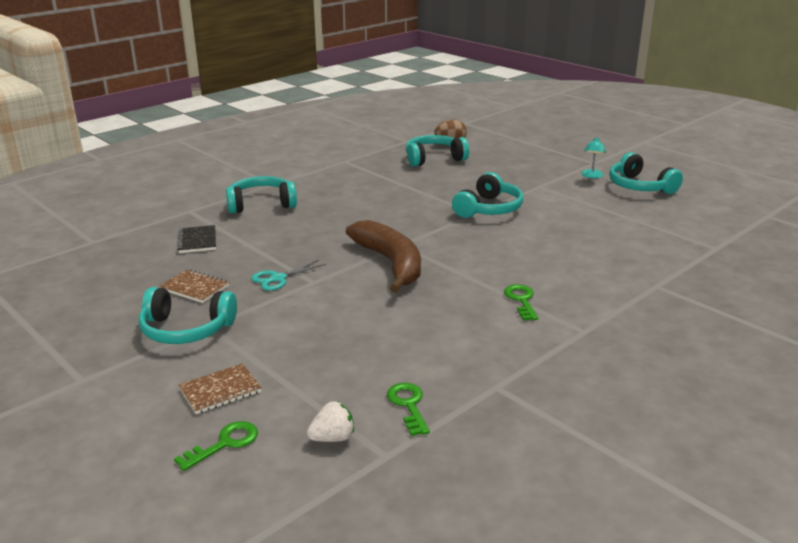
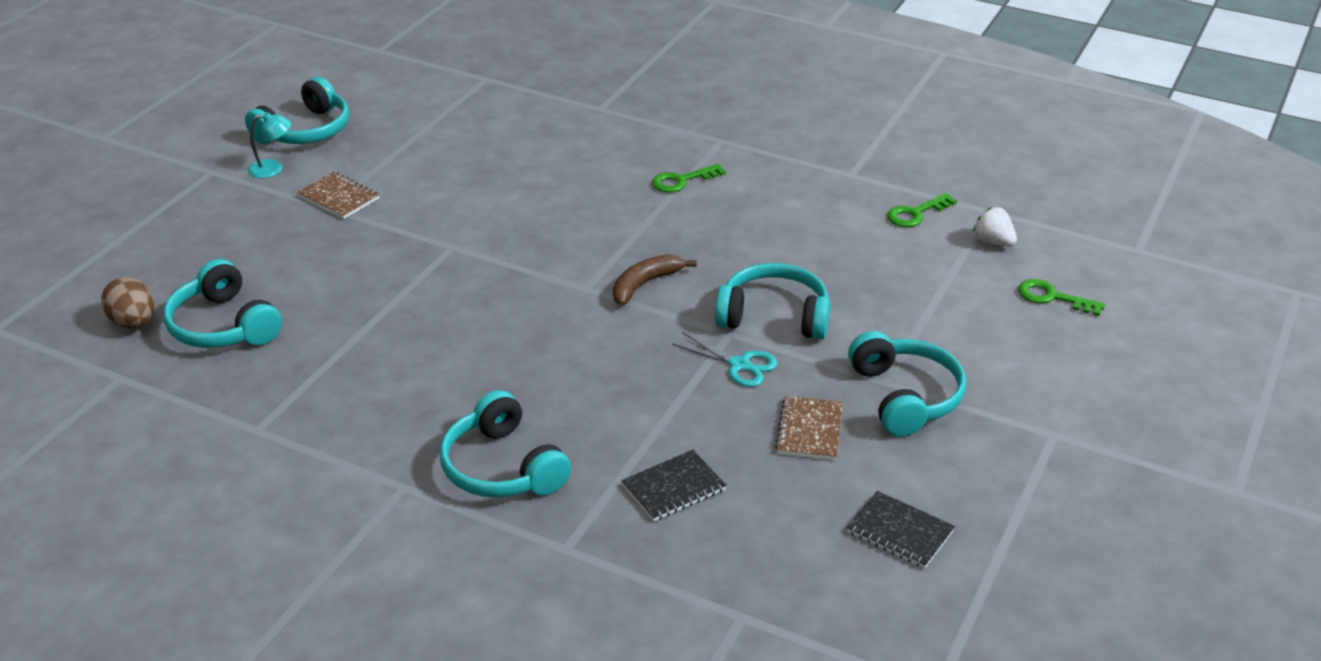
camera: 110 degrees left, 10 degrees up
brown notebook [179,364,262,414] -> brown notebook moved to [297,172,380,219]
brown banana [346,220,421,293] -> brown banana [613,254,697,305], size x0.54
turquoise headphones [452,172,523,218] -> turquoise headphones moved to [715,263,830,340]
none -> black notebook [847,491,955,568]

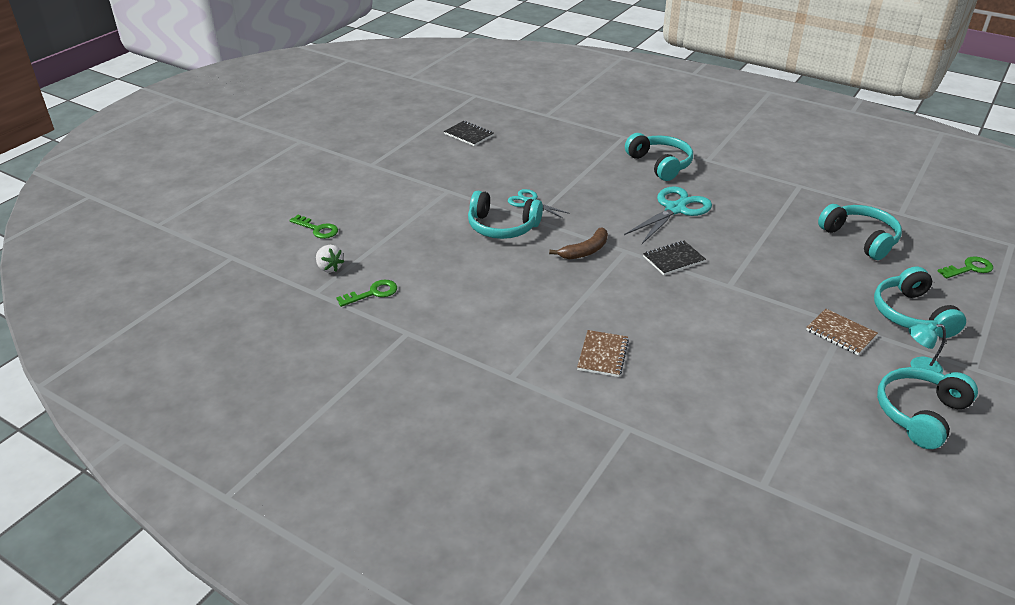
camera: 175 degrees left, 0 degrees up
brown egg [101,277,154,328] -> none
black notebook [621,450,727,521] -> black notebook moved to [643,241,706,275]
green key [652,164,726,193] -> green key moved to [938,257,993,279]
brown notebook [775,396,843,460] -> brown notebook moved to [577,330,629,377]
turquoise headphones [848,331,966,437] -> turquoise headphones moved to [874,266,966,338]
none -> turquoise scissors [624,186,712,244]

